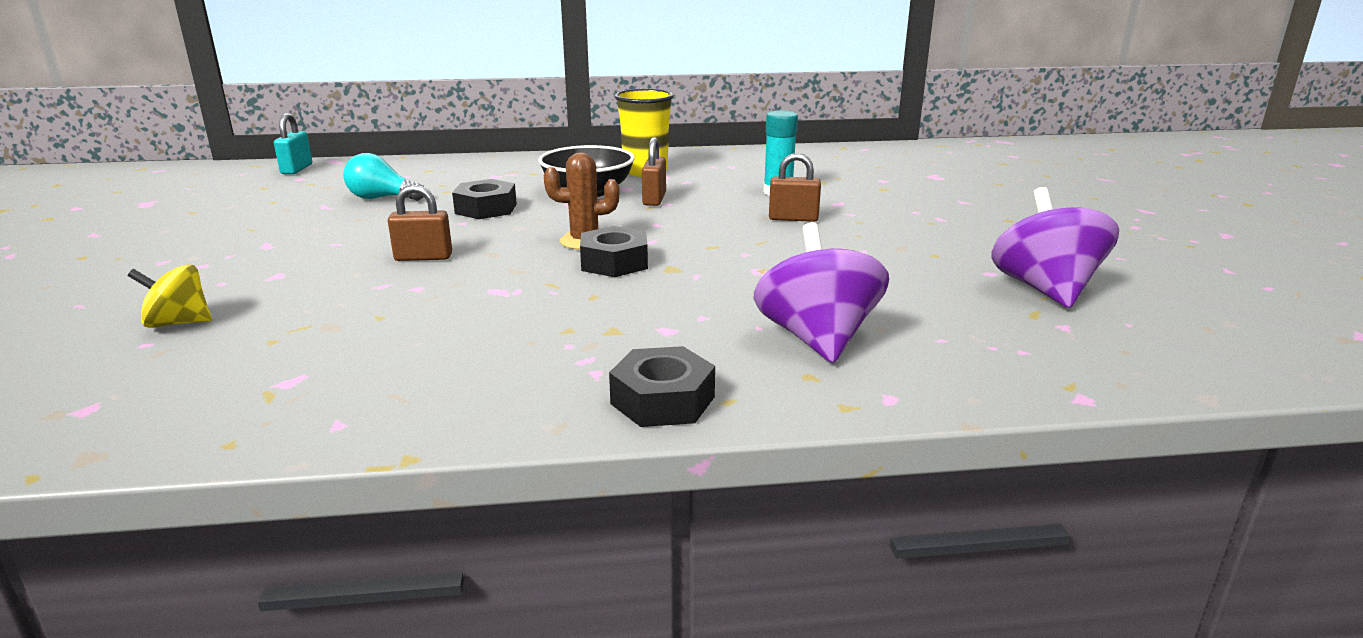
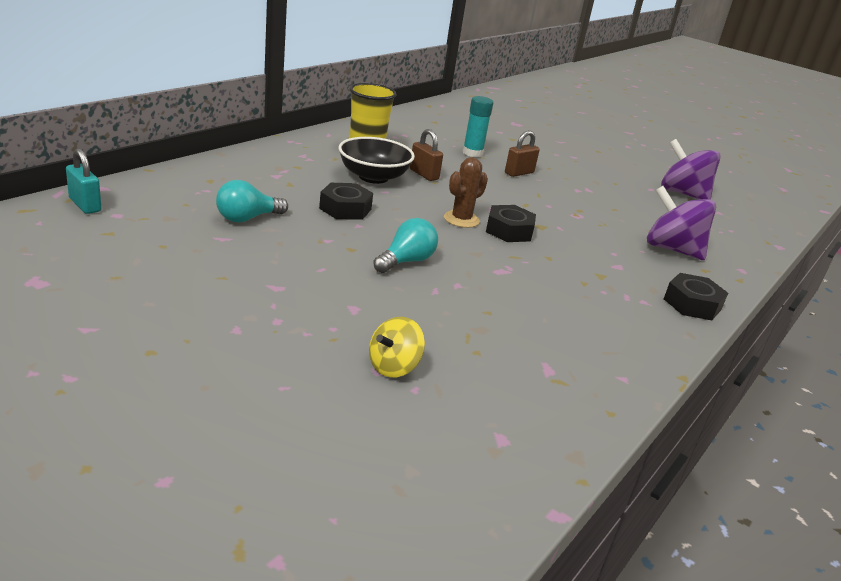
camera: 50 degrees left, 5 degrees up
brown padlock [388,184,452,261] -> turquoise light bulb [373,218,438,273]

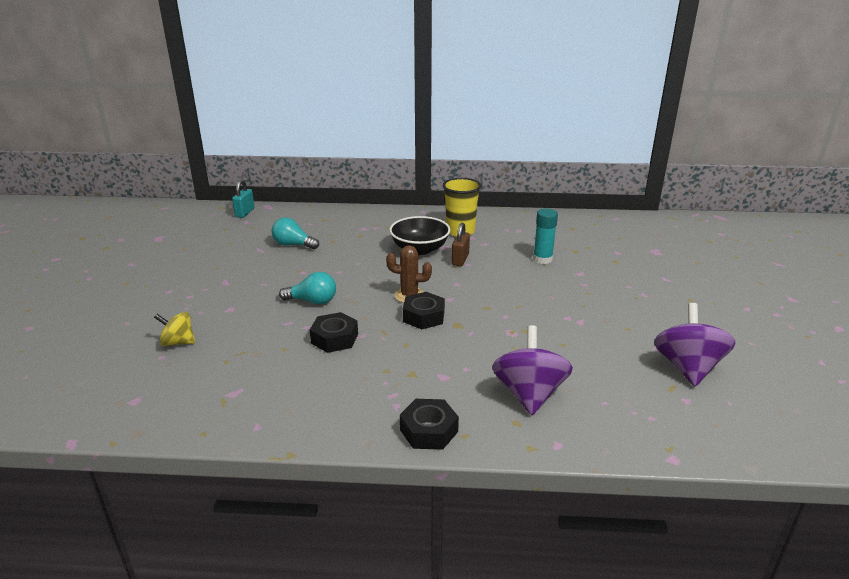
camera: 60 degrees right, 0 degrees up
black nut [319,183,373,220] -> black nut moved to [310,312,358,353]
brown padlock [505,130,540,177] -> none

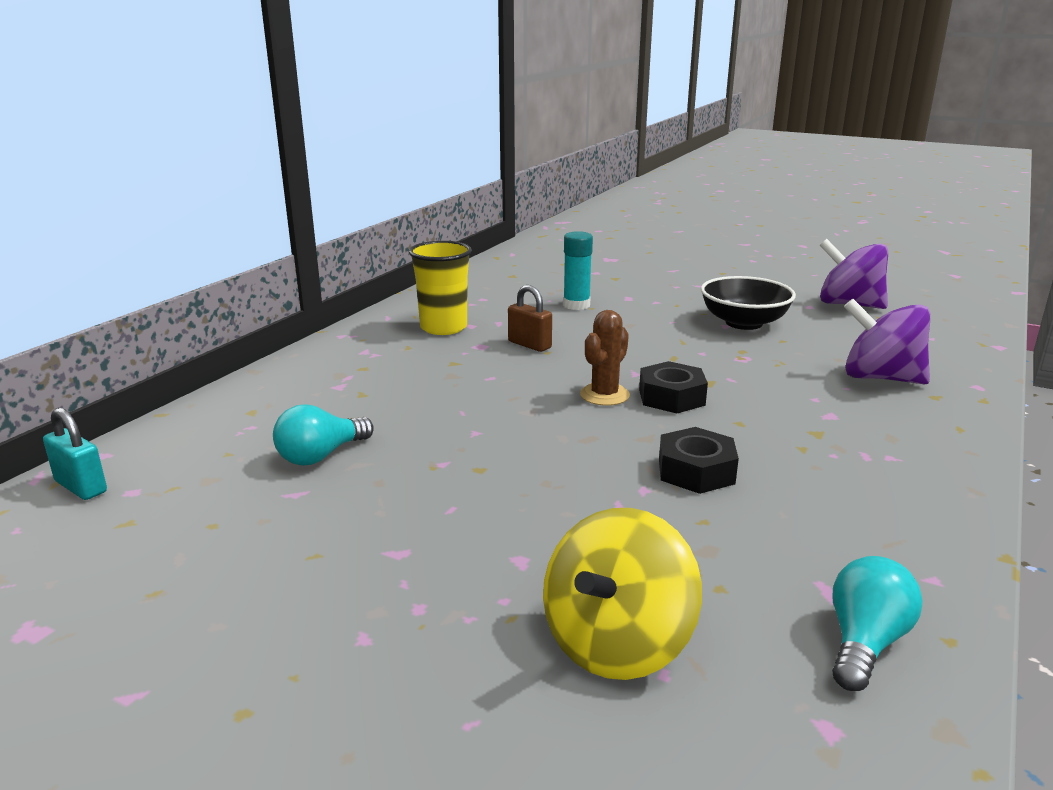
camera: 65 degrees left, 5 degrees down
yellow spinning top [154,312,195,346] -> yellow spinning top [543,508,702,680], size x1.72
turquoise light bulb [279,272,336,304] -> turquoise light bulb moved to [832,556,922,691]
black bowl [389,216,451,255] -> black bowl moved to [701,276,796,330]
black nut [400,399,459,450] -> none

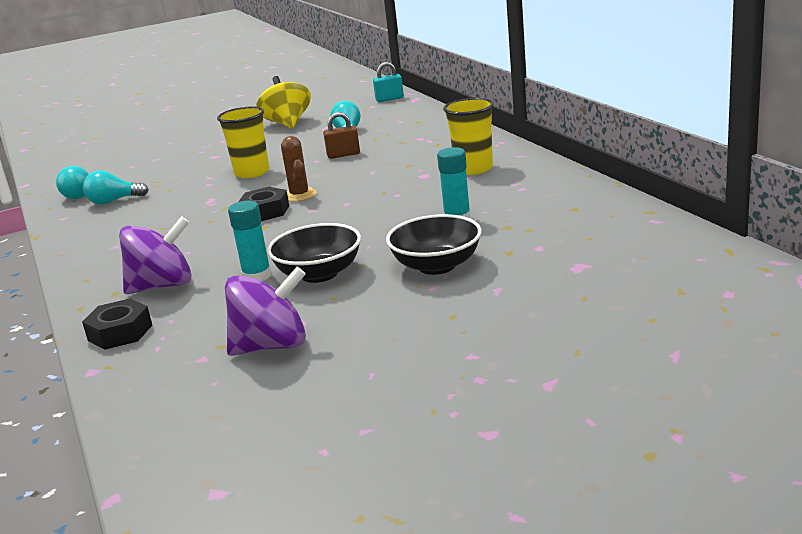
camera: 130 degrees right, 0 degrees up
brown padlock [508,285,552,352] -> brown padlock moved to [323,112,360,159]
yellow spinning top [543,508,702,680] -> yellow spinning top moved to [256,76,311,128]
black nut [659,427,739,494] -> black nut moved to [82,299,152,350]
none -> turquoise light bulb [83,170,149,205]
none -> yellow cup [217,107,269,178]
none -> turquoise glue stick [228,201,271,281]
none -> black bowl [386,214,482,275]

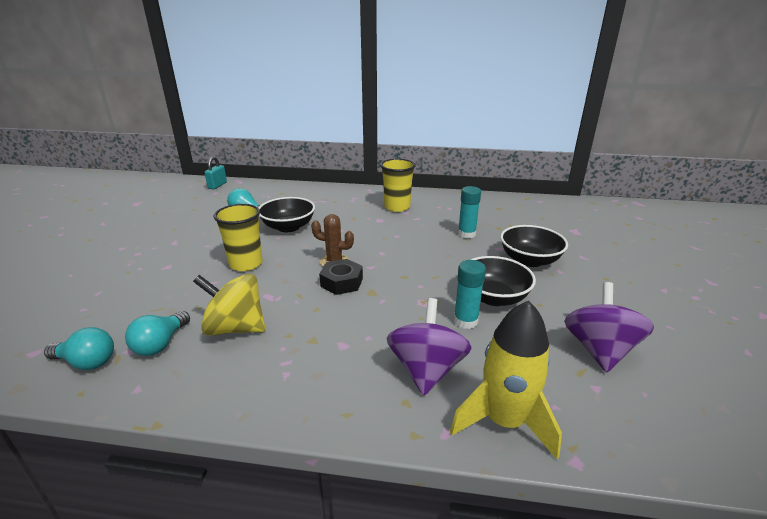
camera: 60 degrees left, 5 degrees up
black nut [82,299,152,350] -> yellow rocket [450,301,562,459]
yellow spinning top [256,76,311,128] -> yellow spinning top moved to [193,274,266,336]
brown padlock [323,112,360,159] -> black bowl [259,197,315,232]

